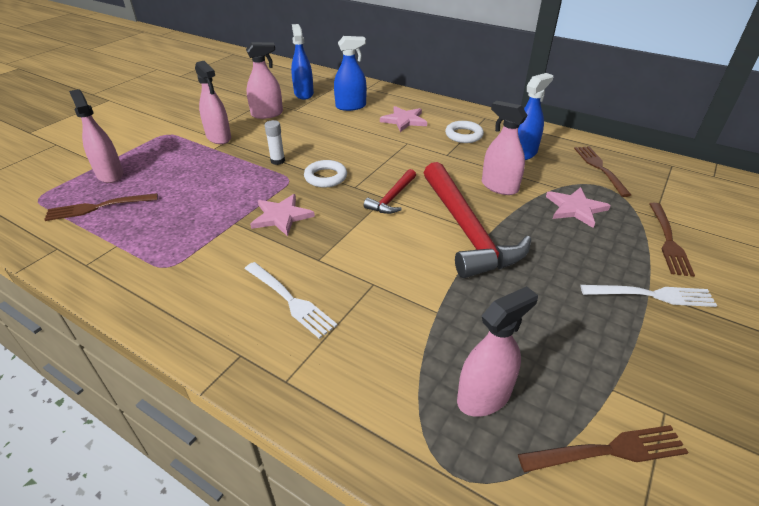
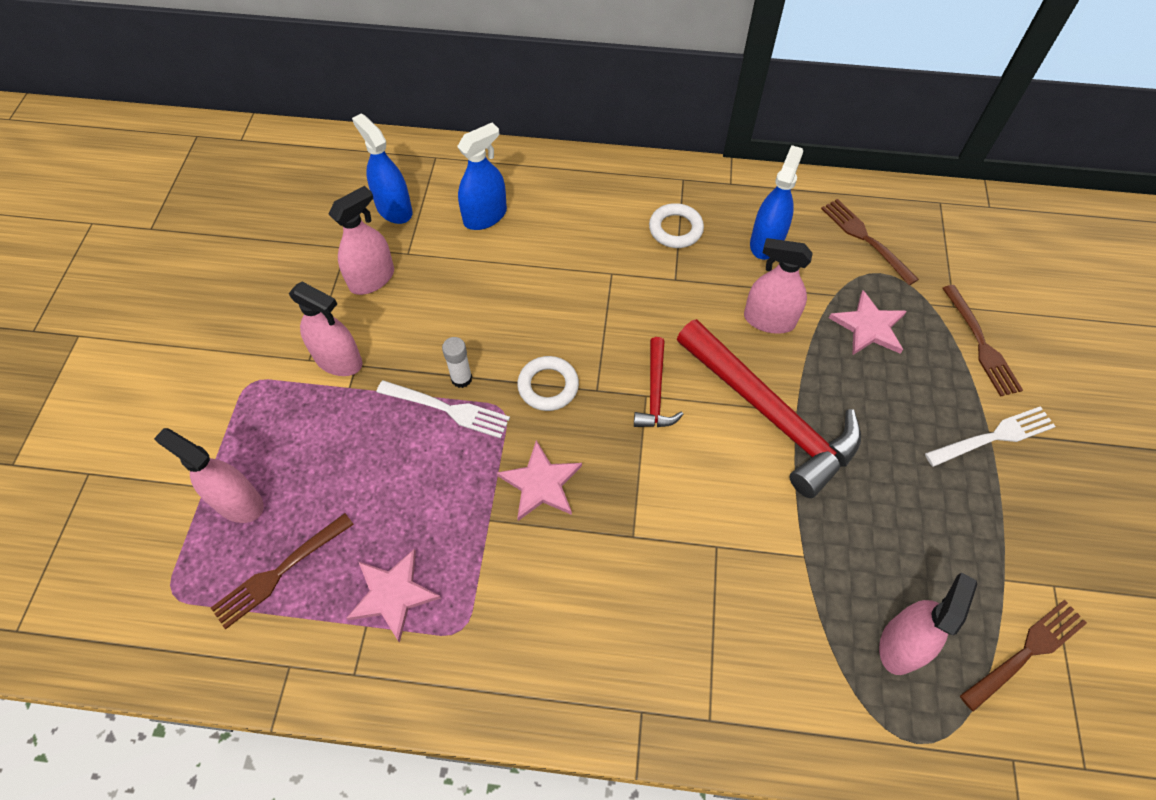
camera: 25 degrees left, 20 degrees up
white fork [245,262,338,339] -> white fork moved to [376,380,510,438]
pink star [380,106,427,132] -> pink star moved to [347,549,441,643]

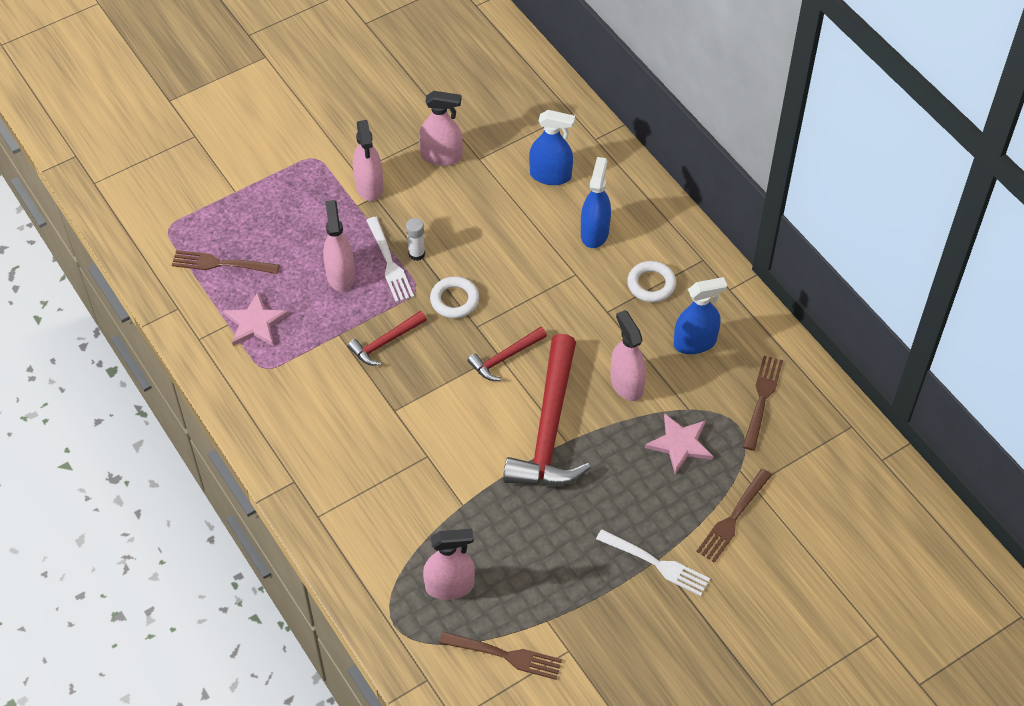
camera: 50 degrees right, 5 degrees down
pink spray bottle [154,428,264,523] -> pink spray bottle moved to [323,200,355,292]
blue spray bottle [352,113,412,224] -> blue spray bottle moved to [581,157,611,248]
pink star [497,440,582,521] -> red hammer [348,311,427,366]

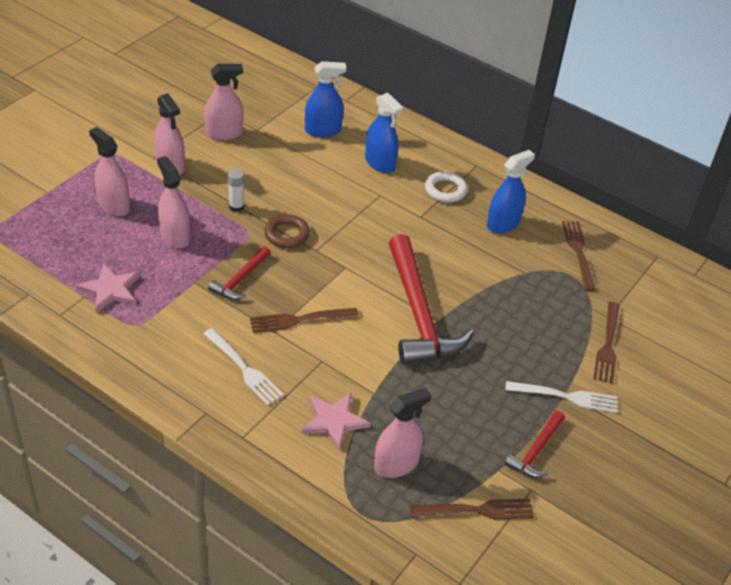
camera: 25 degrees left, 10 degrees down
brown fork [172,250,280,274] -> brown fork moved to [250,308,359,333]
white fork [366,217,414,302] -> white fork moved to [203,328,284,406]
white ring [430,276,479,318] -> brown ring [264,214,310,248]
red hammer [467,327,547,381] -> red hammer moved to [505,411,565,478]
blue spray bottle [581,157,611,248] -> blue spray bottle turned 150 degrees clockwise [365,92,404,173]
pink spray bottle [610,310,646,401] -> pink spray bottle moved to [89,127,130,216]
pink star [645,413,713,474] -> pink star moved to [301,393,371,451]

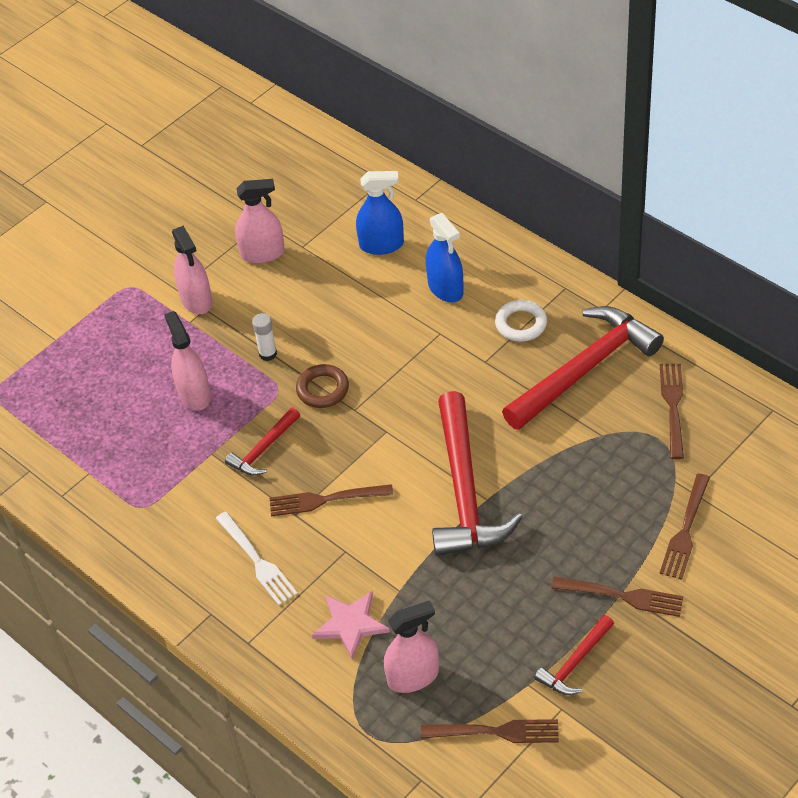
camera: 15 degrees right, 5 degrees up
pink star [76,263,140,313] -> none
pink spray bottle [89,127,130,216] -> none
blue spray bottle [487,150,535,233] -> red hammer [502,306,664,430]
white fork [505,381,617,413] -> brown fork [551,577,684,617]

